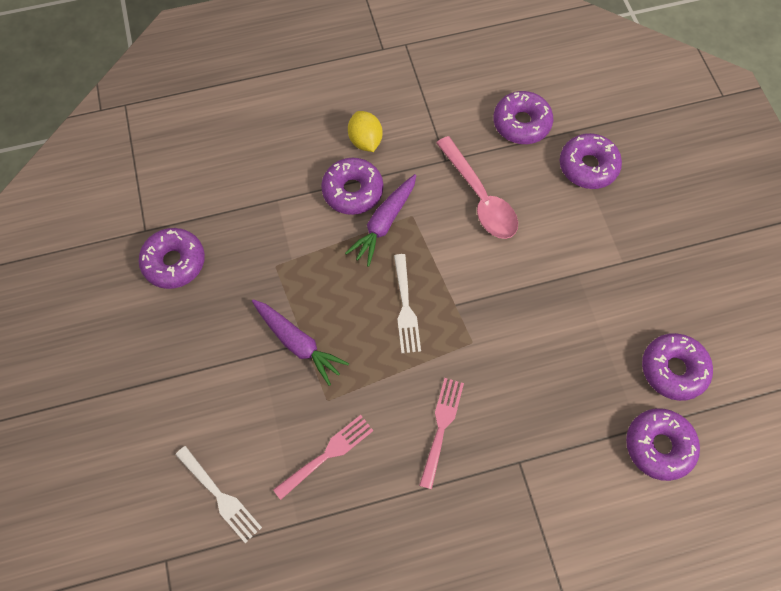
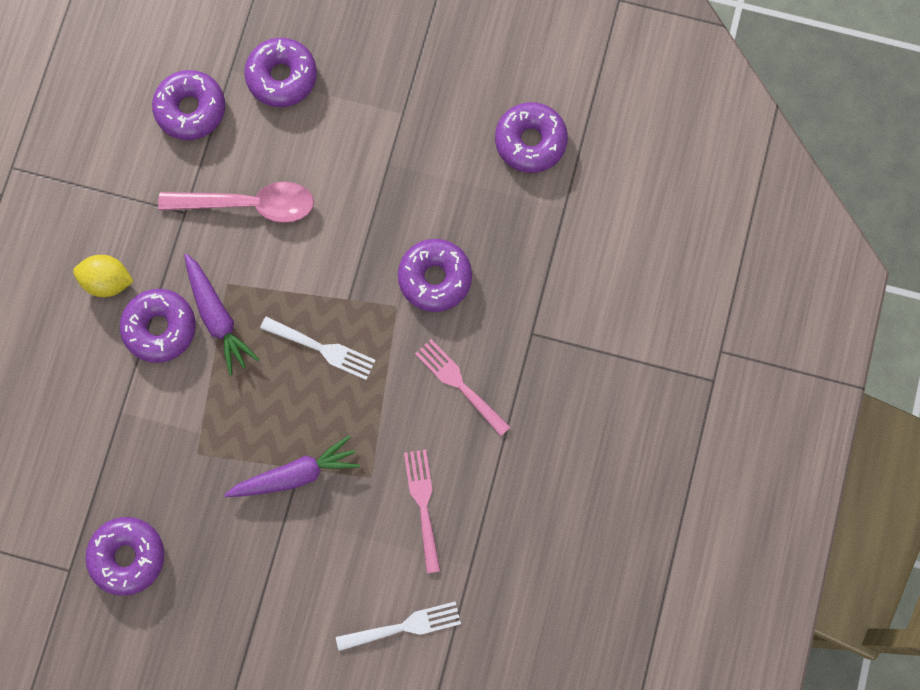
camera: 60 degrees left, 10 degrees up
purple donut [626,408,700,481] -> purple donut moved to [398,239,472,312]

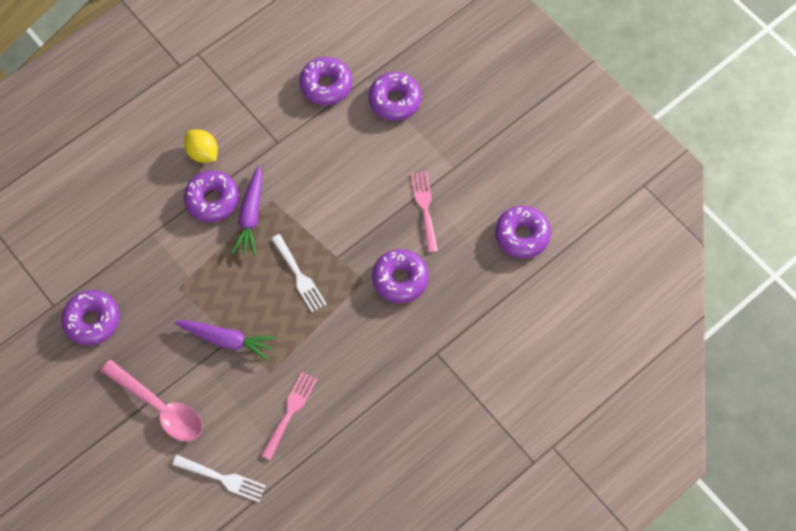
camera: 35 degrees right, 10 degrees down
pink spoon [158,182,314,223] -> pink spoon moved to [101,360,202,441]
pink fork [415,339,510,436] -> pink fork moved to [411,172,438,253]

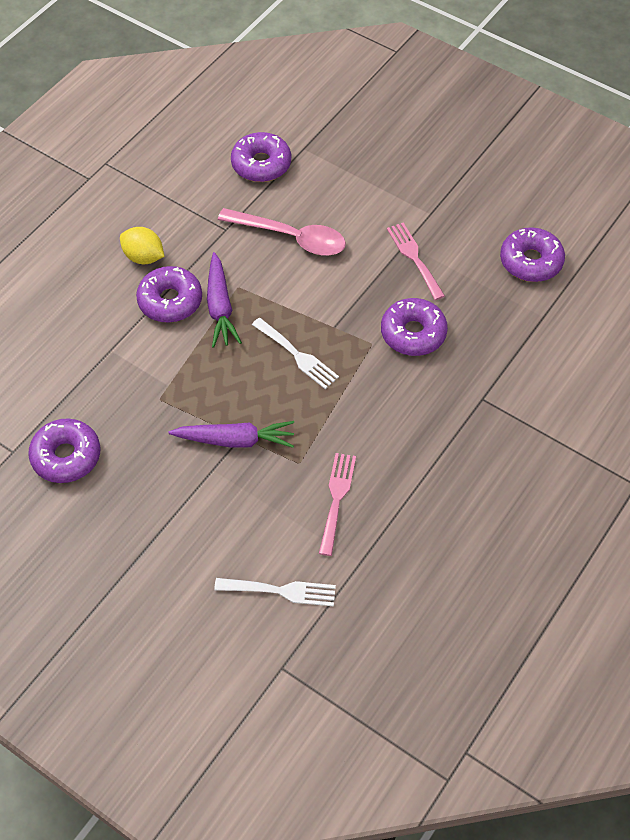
camera: 15 degrees left, 10 degrees down
pink spoon [101,360,202,441] -> pink spoon moved to [218,208,346,256]
purple donut [368,72,422,121] -> none

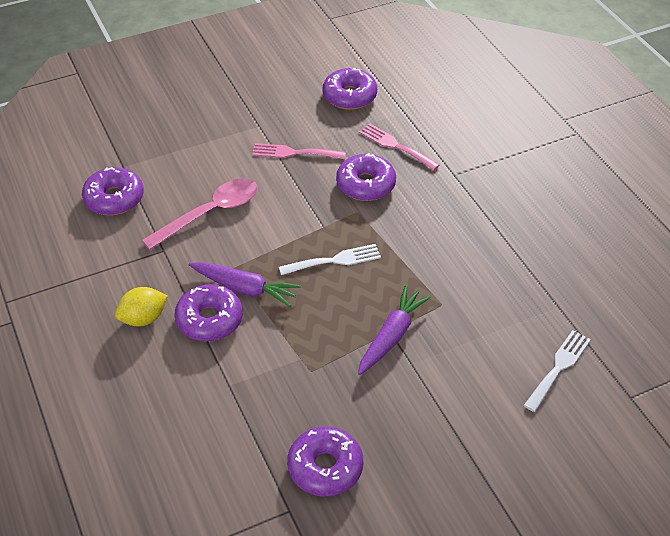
camera: 60 degrees left, 10 degrees down
pink fork [319,453,356,556] -> pink fork moved to [359,124,440,170]

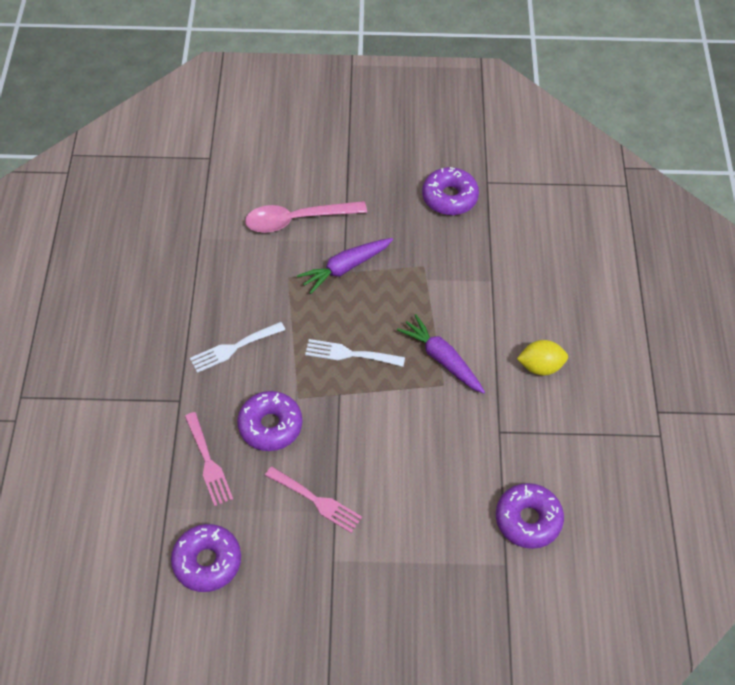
camera: 155 degrees left, 10 degrees up
pink spoon [142,179,258,250] -> pink spoon moved to [245,201,367,233]
purple donut [175,284,243,341] -> none
white fork [524,330,591,412] -> white fork moved to [190,322,285,373]

